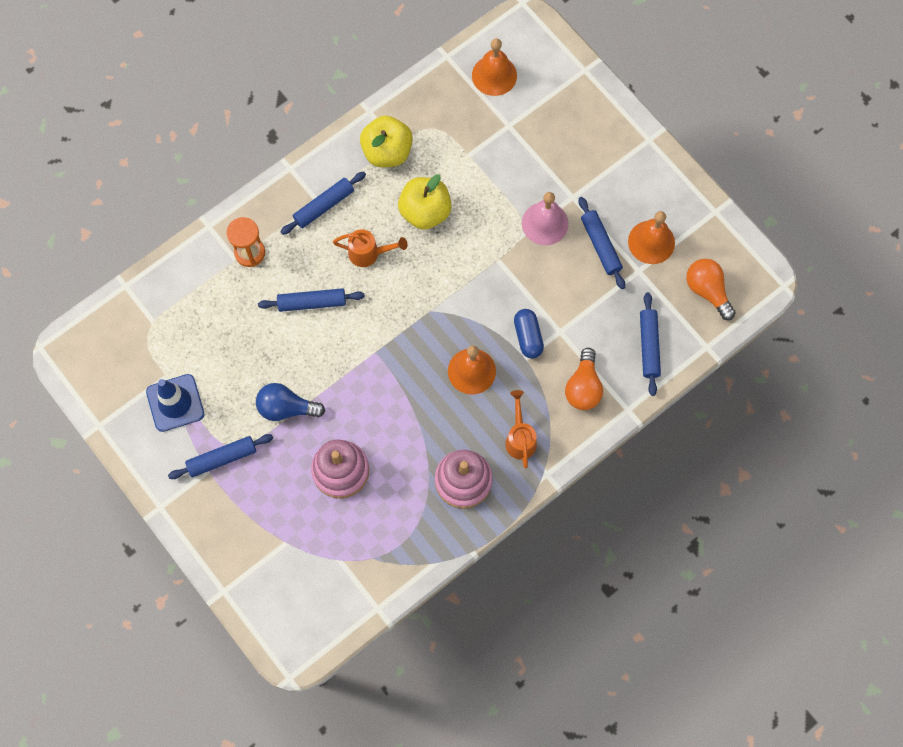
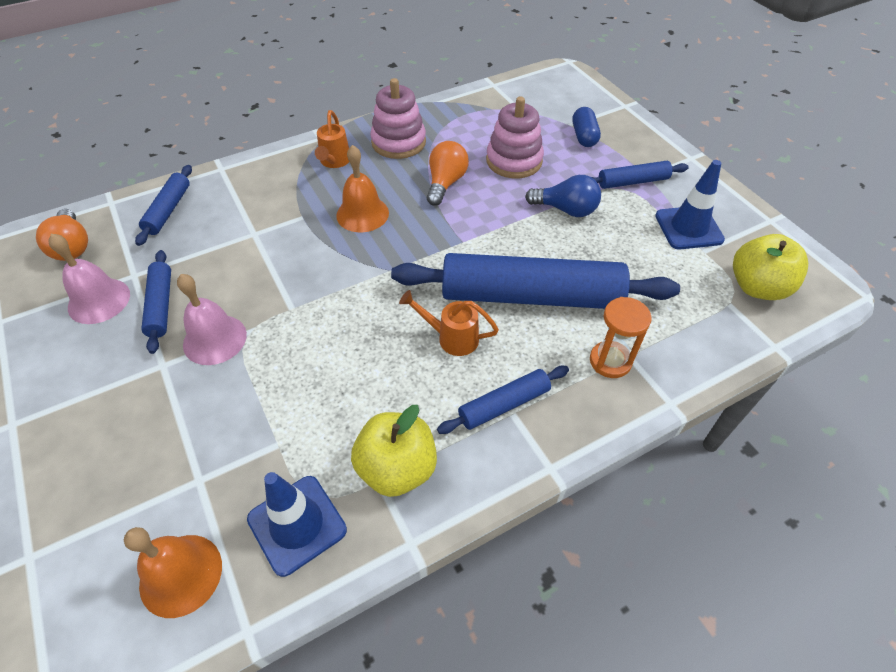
camera: 170 degrees left, 20 degrees down
blue rolling pin [258,288,365,312] -> blue rolling pin [391,253,680,309], size x2.12
yellow apple [398,174,451,230] -> yellow apple moved to [733,234,808,300]
blue capsule [514,309,544,359] -> blue capsule moved to [572,107,601,147]
orange light bulb [565,348,603,410] -> orange light bulb moved to [427,141,469,206]
orange bell [628,211,675,264] -> pink bell [48,234,130,324]
none -> blue traffic cone [247,472,347,577]

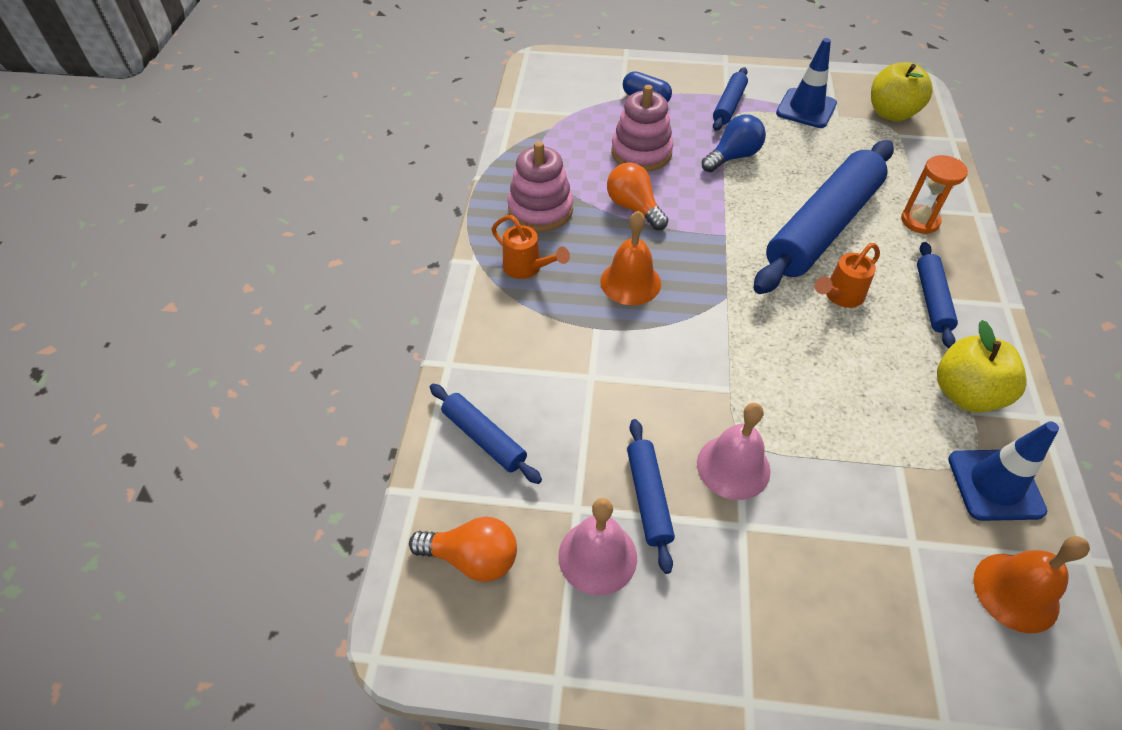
camera: 55 degrees left, 0 degrees up
blue rolling pin [141,250,171,354] -> blue rolling pin turned 60 degrees clockwise [627,419,675,574]

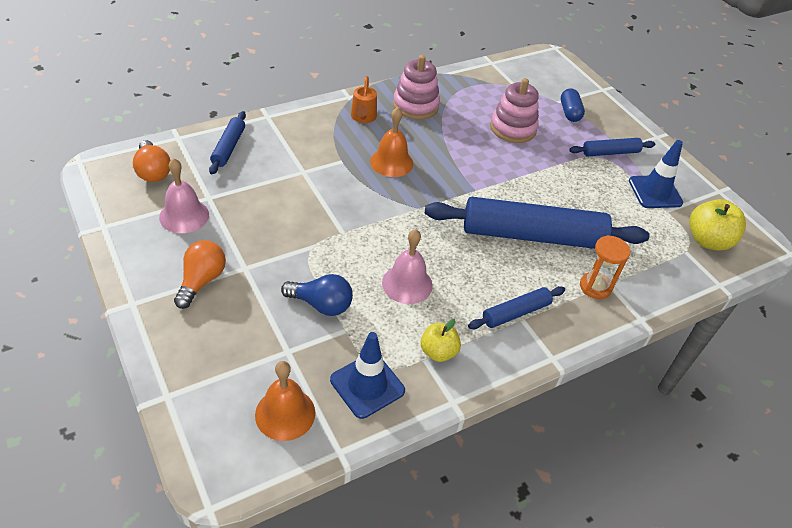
camera: 50 degrees right, 5 degrees down
orange light bulb [607,162,669,230] -> orange light bulb moved to [174,240,226,309]
blue rolling pin [627,419,675,574] -> none
pink bell [697,403,770,500] -> pink bell moved to [382,229,433,304]
blue light bulb [702,114,766,172] -> blue light bulb moved to [281,274,353,316]
orange watering can [814,243,880,308] -> none
yellow apple [937,320,1027,412] -> yellow apple [421,319,461,362], size x0.64

